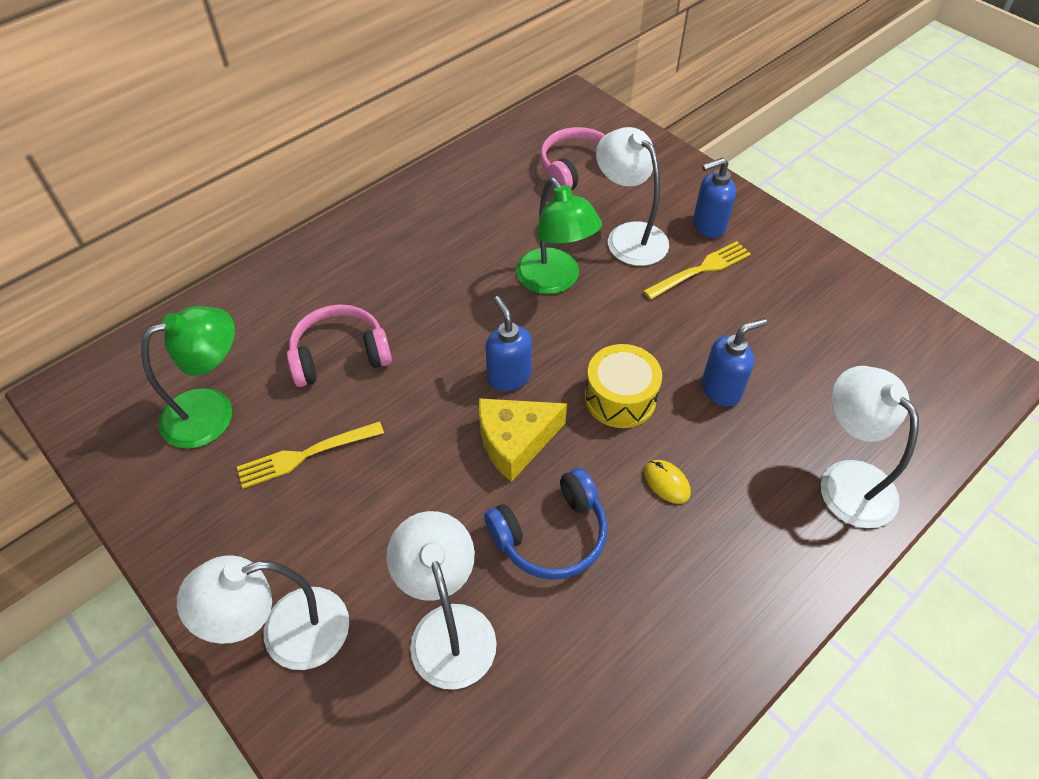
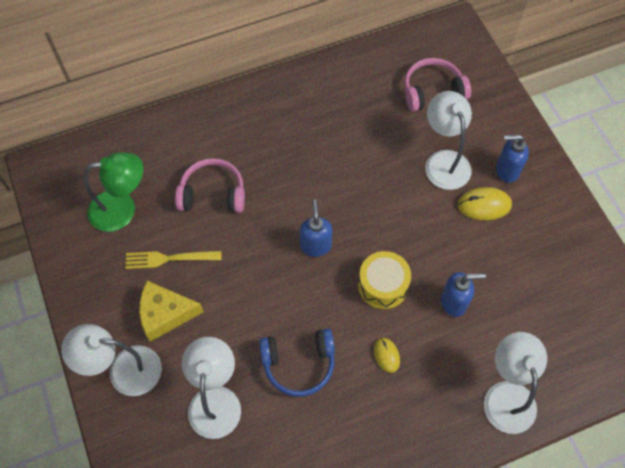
camera: 20 degrees right, 10 degrees up
yellow cheese [479,398,567,482] -> yellow cheese moved to [139,281,204,342]
green lamp [516,177,602,294] -> none
yellow fork [643,241,751,300] -> yellow mouse [458,187,512,220]

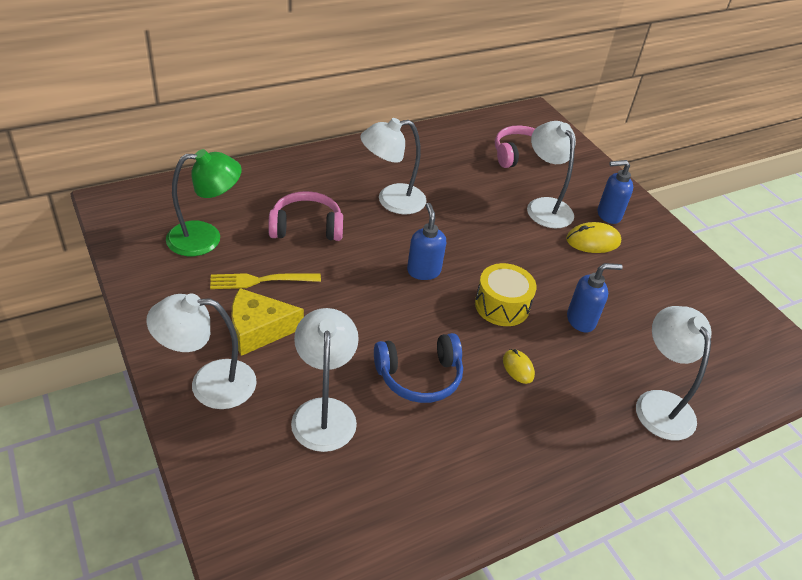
camera: 10 degrees left, 20 degrees down
none -> white lamp [360,118,427,214]

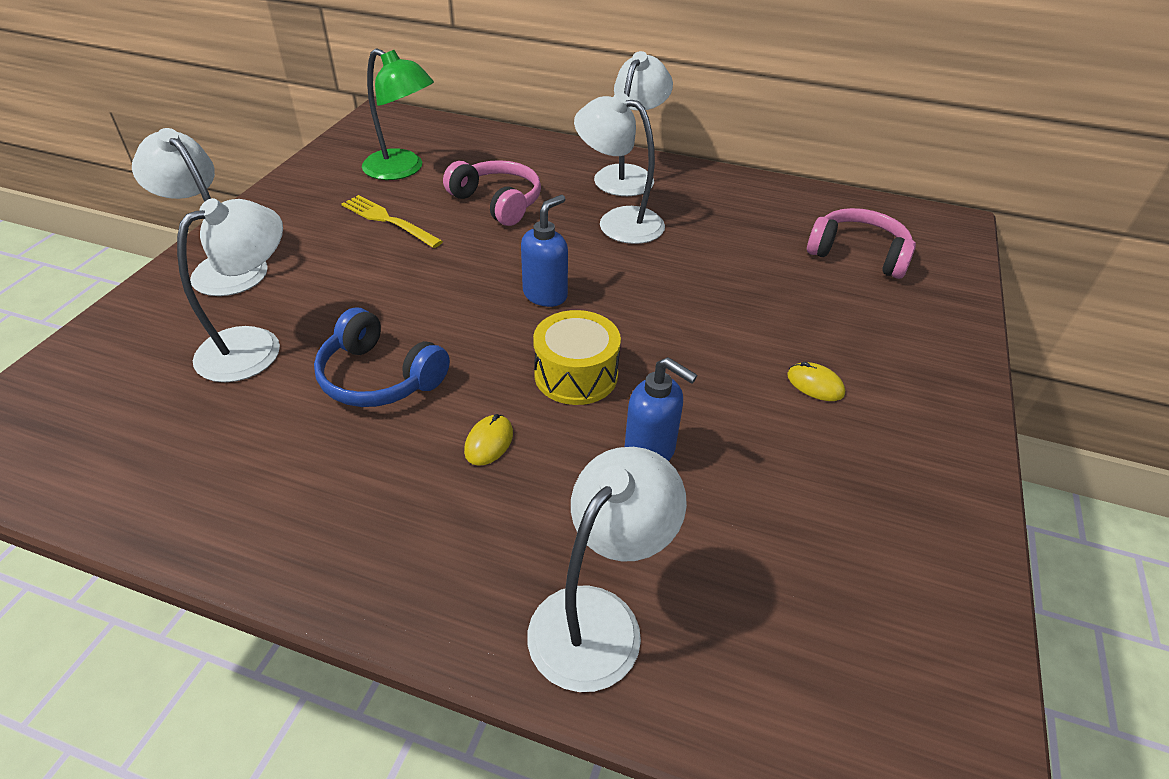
camera: 50 degrees right, 0 degrees up
yellow cheese [232,288,304,356] -> none
white lamp [527,121,576,228] -> white lamp moved to [594,51,673,196]
yellow mouse [566,222,621,253] -> yellow mouse [787,362,845,401], size x0.63
blue soap dispenser [598,160,633,224] -> none

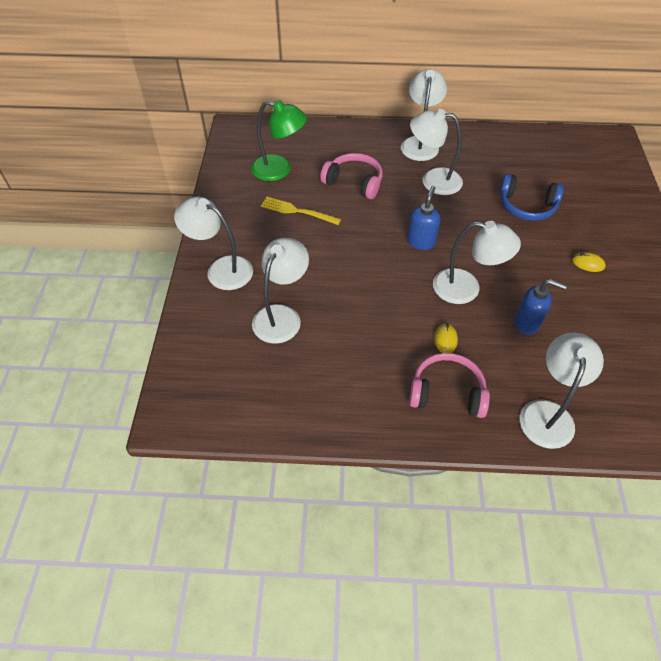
camera: 15 degrees left, 10 degrees up
blue headphones [314,307,450,407] -> blue headphones moved to [499,174,564,221]
yellow drum [533,310,621,405] -> white lamp [433,221,521,304]
pink headphones [807,208,916,279] -> pink headphones moved to [409,353,490,418]

